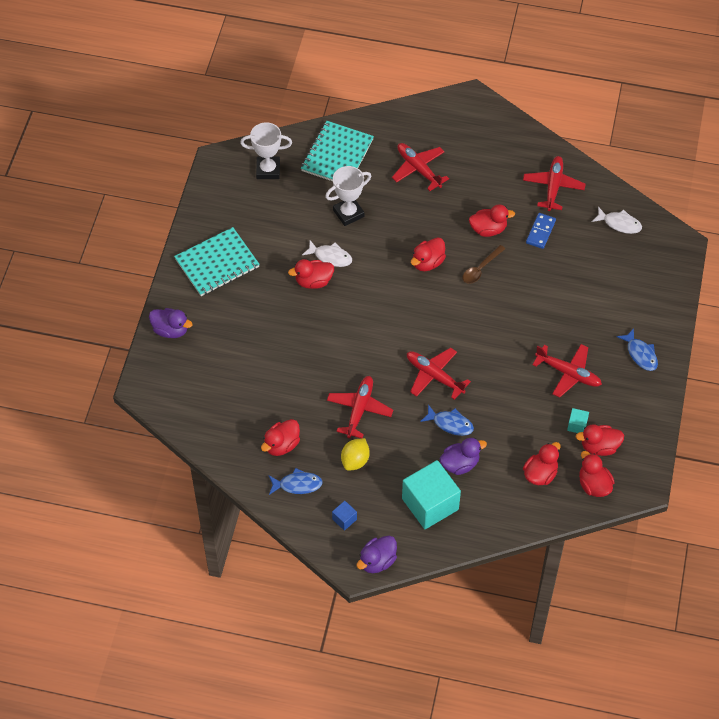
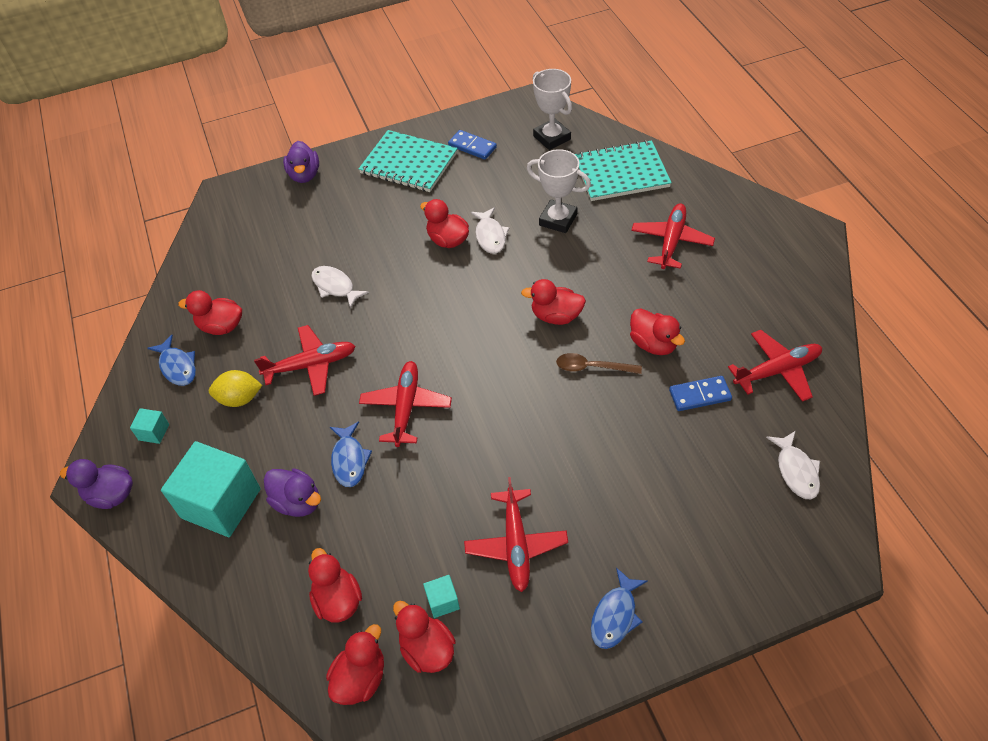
camera: 60 degrees right, 5 degrees down
blue cube [332,501,357,531] -> turquoise cube [130,408,169,444]
red duck [523,442,561,485] -> red duck turned 120 degrees counterclockwise [308,548,362,623]
none -> white fish [311,266,369,308]
none -> blue domino [448,130,497,160]

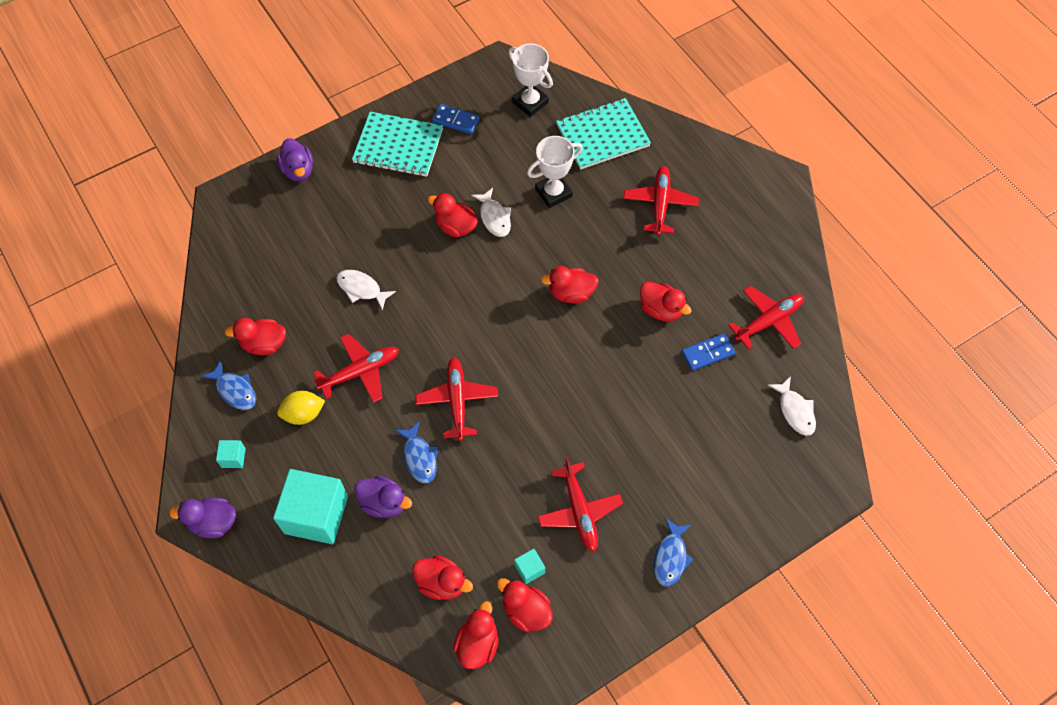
camera: 15 degrees left, 10 degrees up
red duck [308,548,362,623] -> red duck turned 150 degrees clockwise [412,555,473,600]
white trophy [527,149,591,233] -> white trophy turned 45 degrees counterclockwise [527,136,582,208]
brown spoon [556,353,642,374] -> none

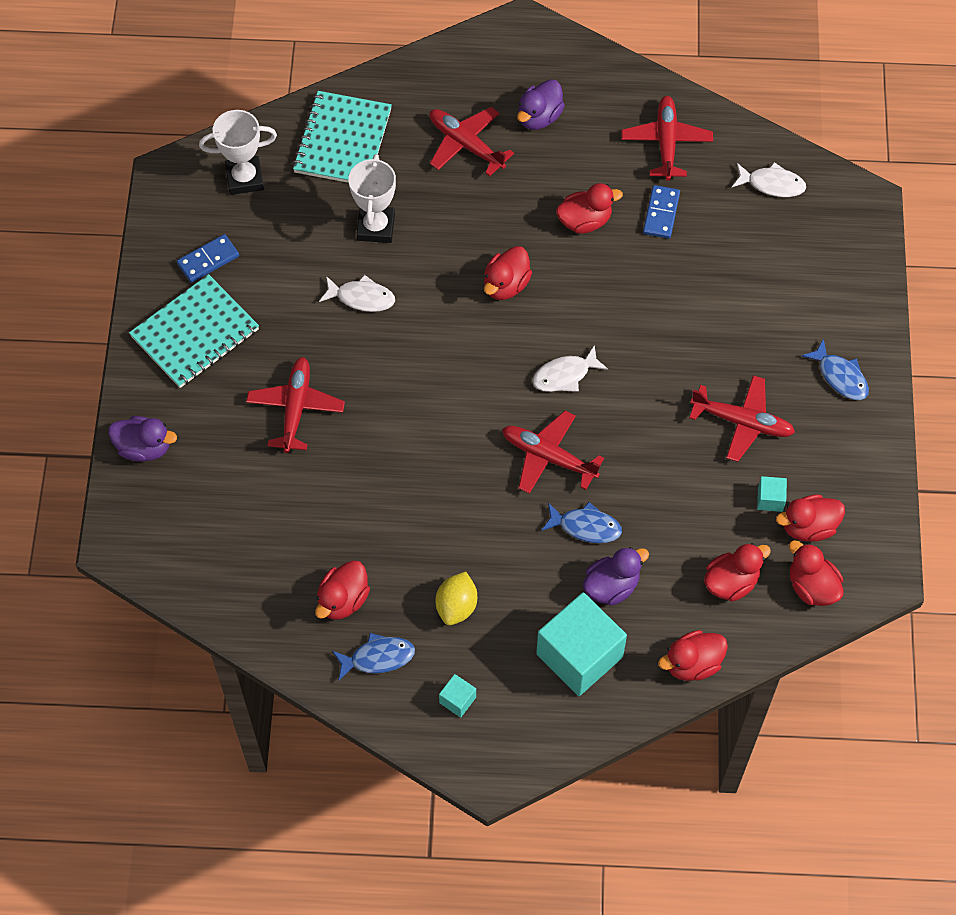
camera: 55 degrees left, 0 degrees up
purple duck [169,497,236,538] -> purple duck moved to [517,79,565,130]
red plane [314,334,399,403] -> red plane moved to [246,357,345,453]
white fish [337,270,396,311] -> white fish moved to [532,345,608,392]
red duck [428,193,478,237] -> red duck moved to [658,630,728,681]

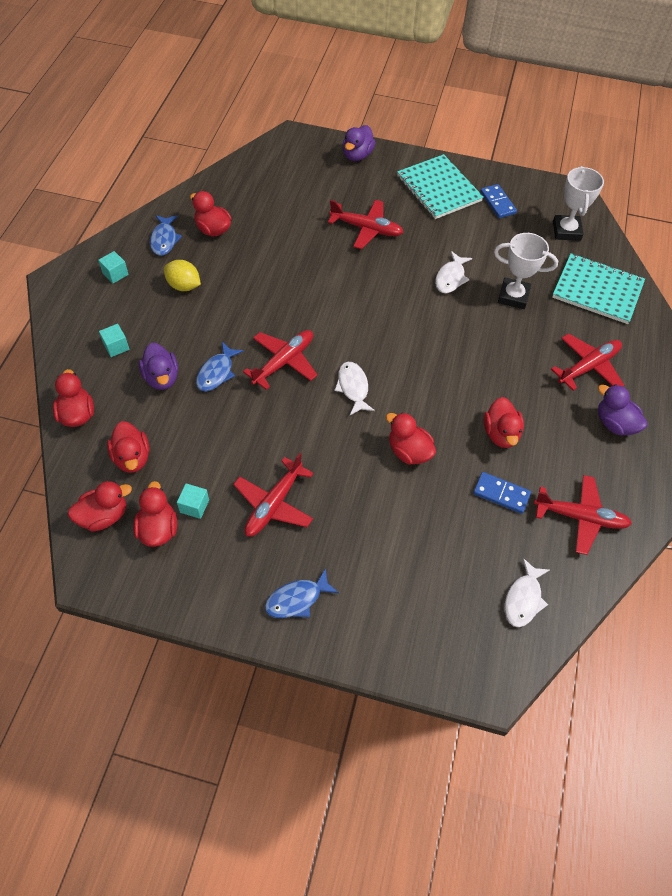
camera: 100 degrees right, 5 degrees down
red duck [484,246,532,300] -> red duck moved to [386,412,436,465]
turquoise cube [536,592,627,696] -> turquoise cube [99,324,129,357], size x0.43

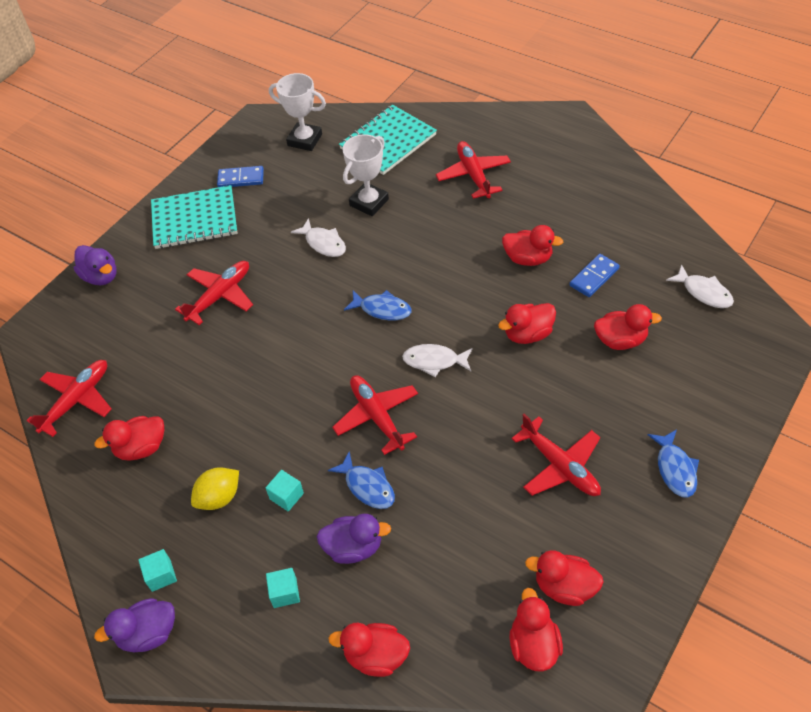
camera: 65 degrees left, 5 degrees down
red duck [107,421,149,473] -> red duck moved to [594,304,662,350]
blue fish [150,215,182,256] -> blue fish moved to [344,290,412,320]
turquoise cube [177,483,209,519] -> turquoise cube moved to [266,470,304,511]
red plane [534,475,632,555] -> red plane moved to [26,360,112,437]
purple duck [598,384,648,435] -> purple duck moved to [94,598,175,652]

